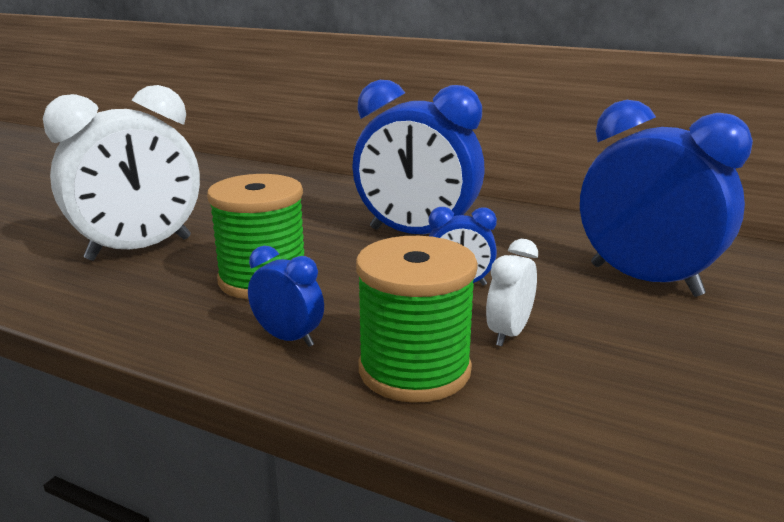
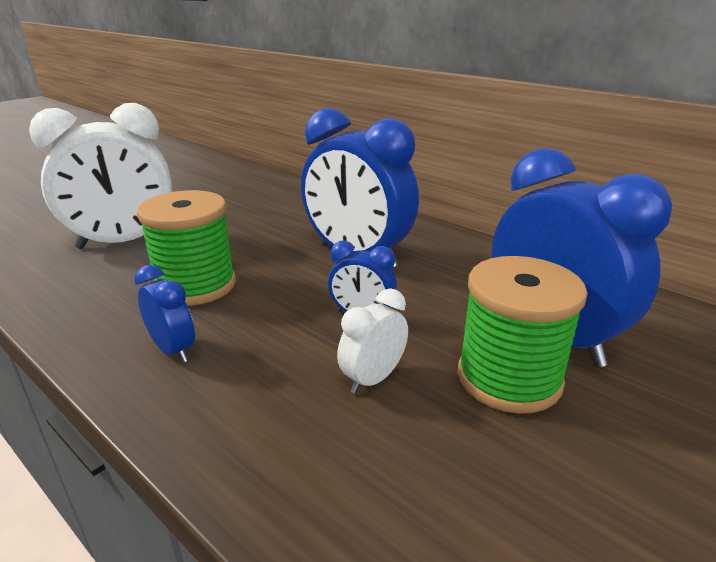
camera: 15 degrees right, 5 degrees up
green spool [356,236,478,403] -> green spool moved to [458,256,588,414]

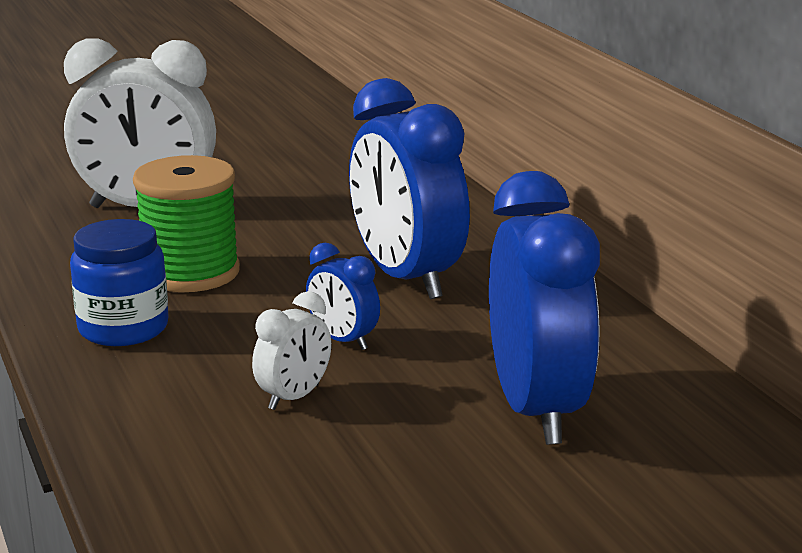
camera: 25 degrees right, 5 degrees down
blue clock [134,265,195,362] -> blue jar [70,219,169,346]
white clock [337,288,408,394] -> white clock turned 150 degrees clockwise [252,291,331,410]
green spool [458,256,588,414] -> none

